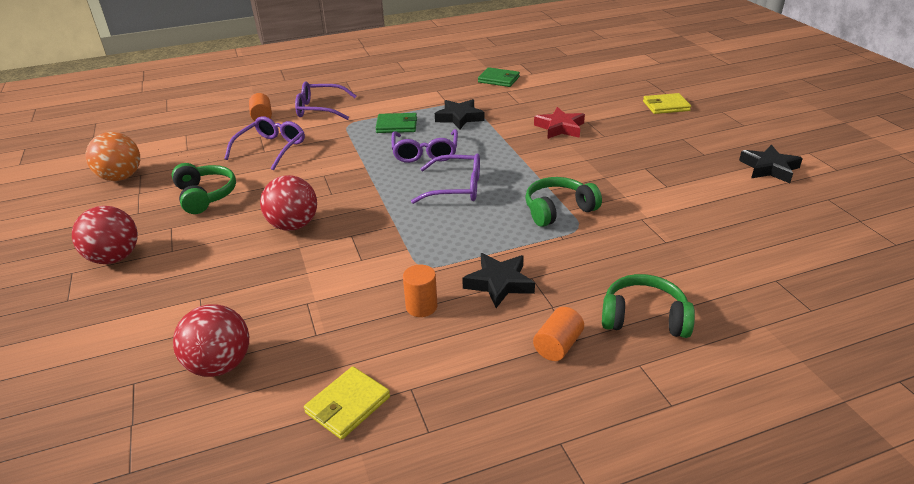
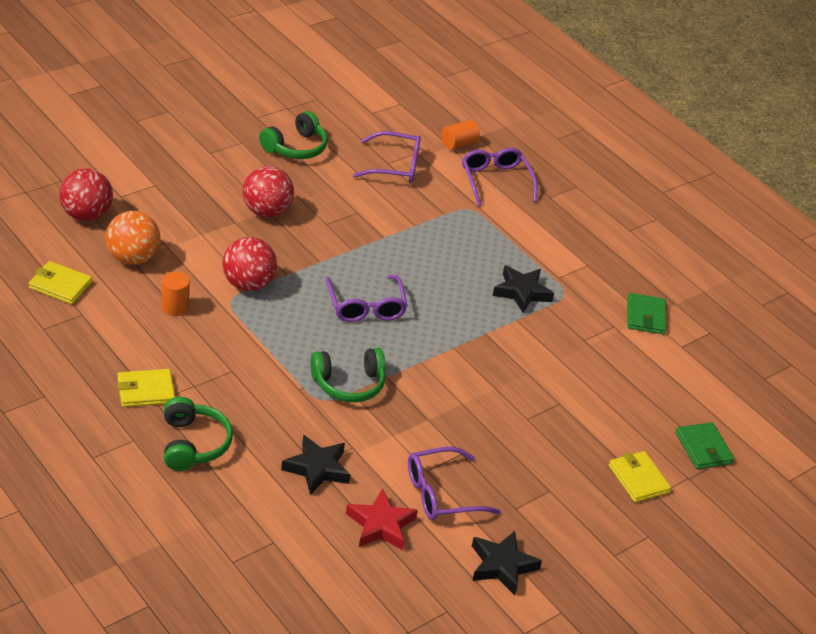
camera: 65 degrees right, 5 degrees up
red ball [72,206,138,264] -> red ball moved to [222,237,277,291]
orange ball [85,132,140,181] -> orange ball moved to [106,211,160,265]
green wallet [375,113,417,133] -> green wallet moved to [675,422,734,469]
purple glasses [392,129,458,163] -> purple glasses moved to [408,447,501,520]
black star [462,253,535,308] -> black star moved to [281,435,351,495]
green headphones [525,177,602,227] -> green headphones turned 120 degrees clockwise [310,348,385,402]
orange cylinder [533,307,584,361] -> yellow wallet [117,369,175,407]
red star [534,107,585,139] -> red star moved to [346,488,418,550]

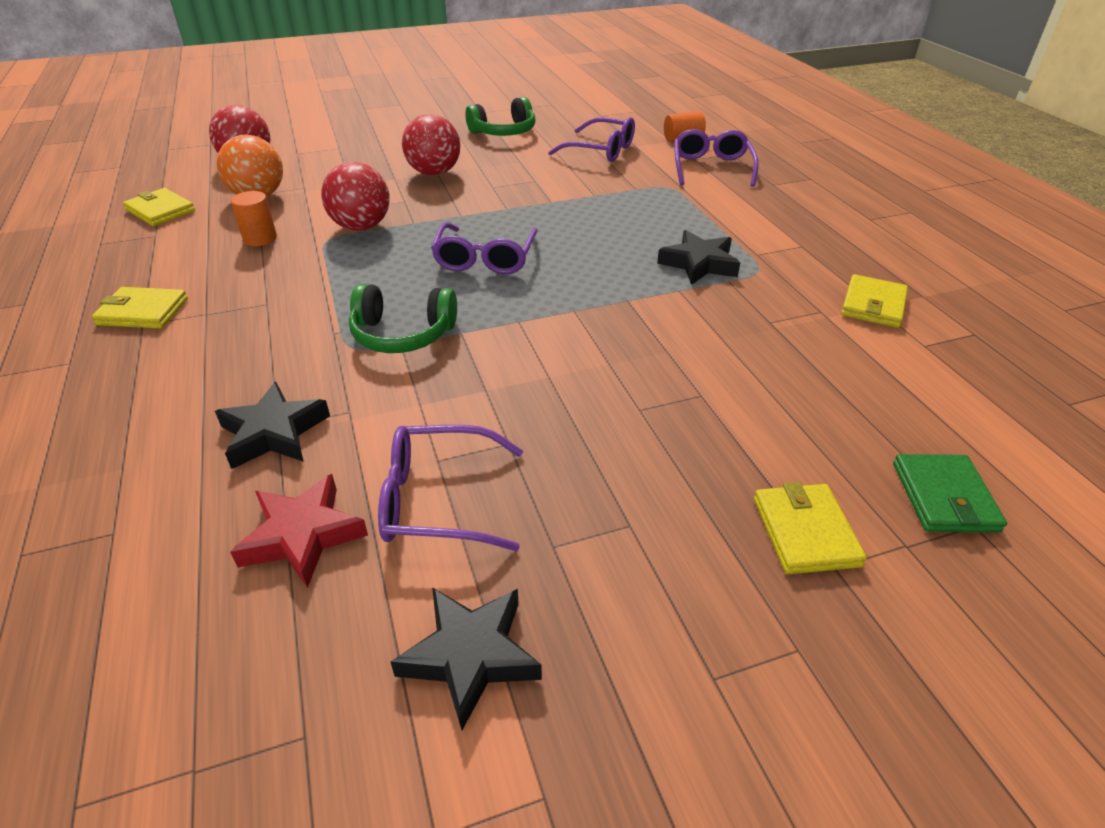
camera: 25 degrees right, 0 degrees up
green headphones [164,397,233,471] -> none
green wallet [627,293,667,334] -> yellow wallet [841,274,908,328]

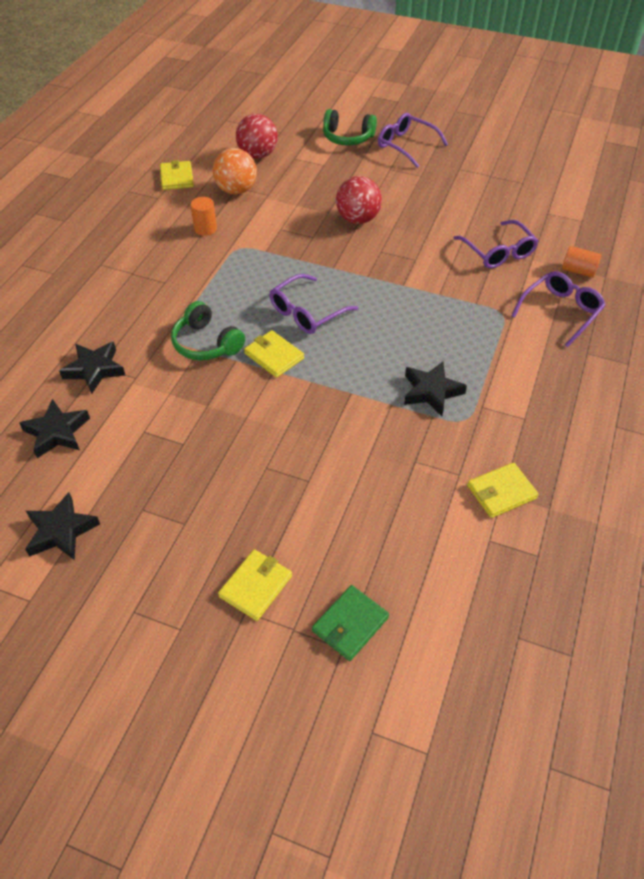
camera: 40 degrees right, 10 degrees up
yellow wallet [92,287,188,329] -> yellow wallet moved to [244,330,304,378]
red star [230,474,368,588] -> black star [20,399,90,458]
red ball [321,162,390,231] -> none
purple glasses [378,425,523,551] -> purple glasses moved to [378,113,448,168]
green headphones [465,97,536,136] -> green headphones moved to [323,109,377,146]

